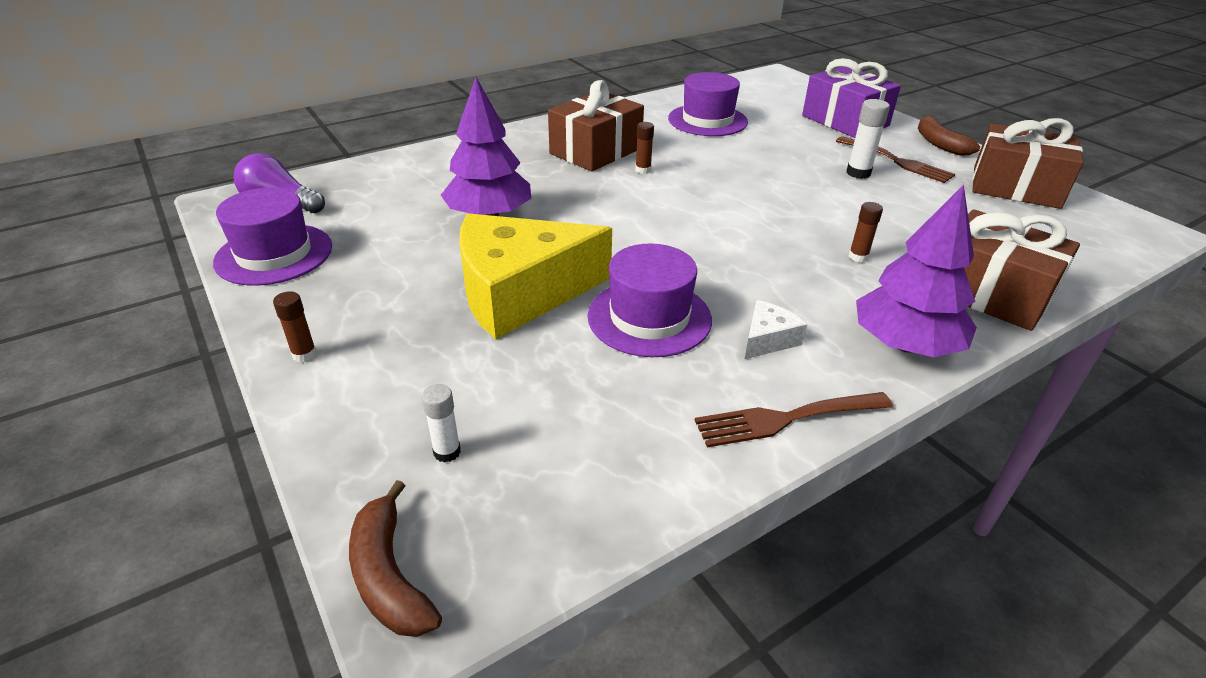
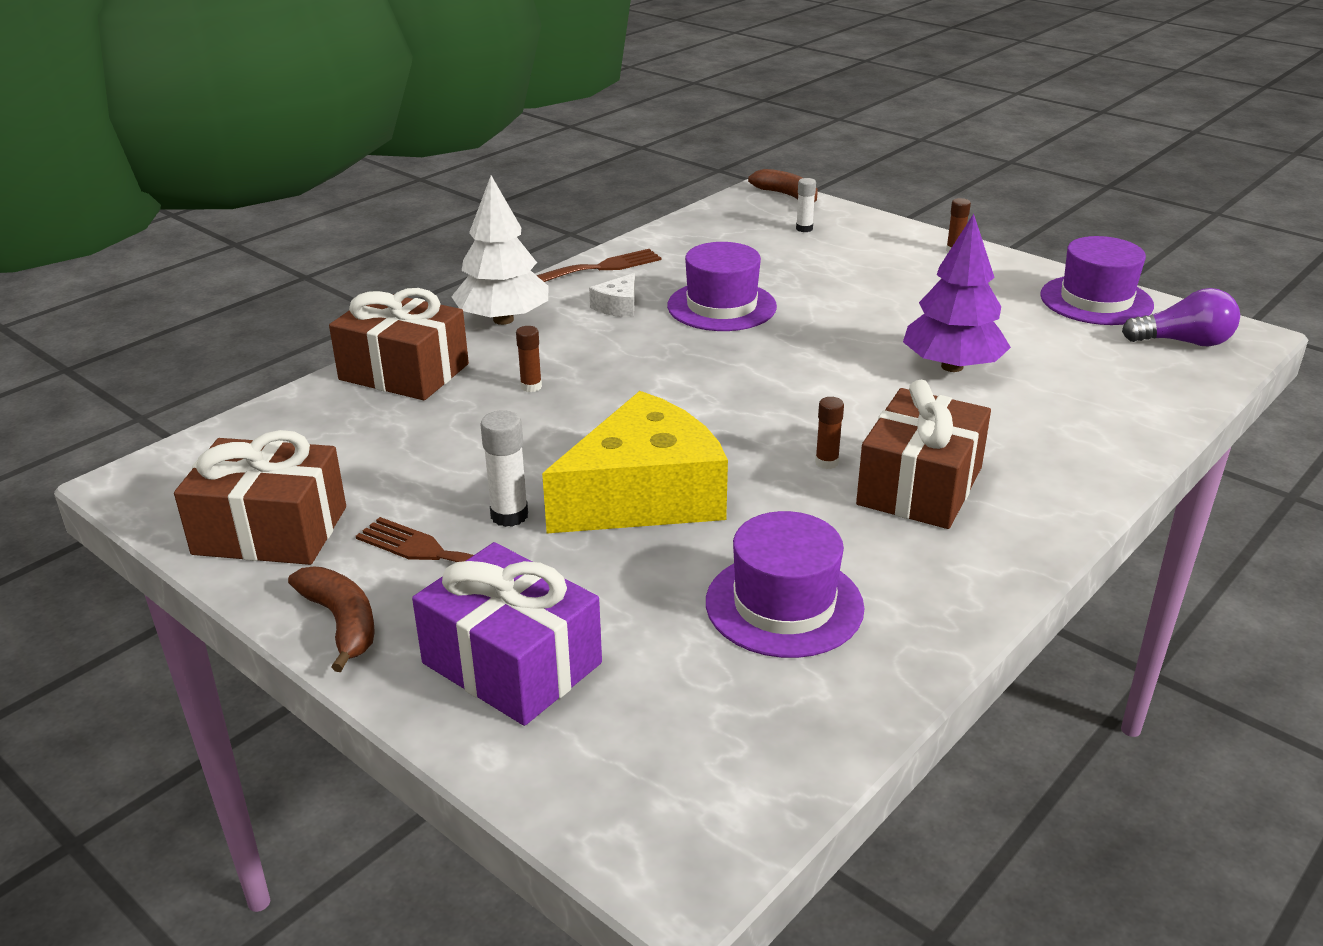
camera: 165 degrees right, 5 degrees down
yellow cheese [459,213,612,339] -> yellow cheese moved to [542,391,728,533]
purple tree [856,184,977,357] -> white tree [451,176,549,325]

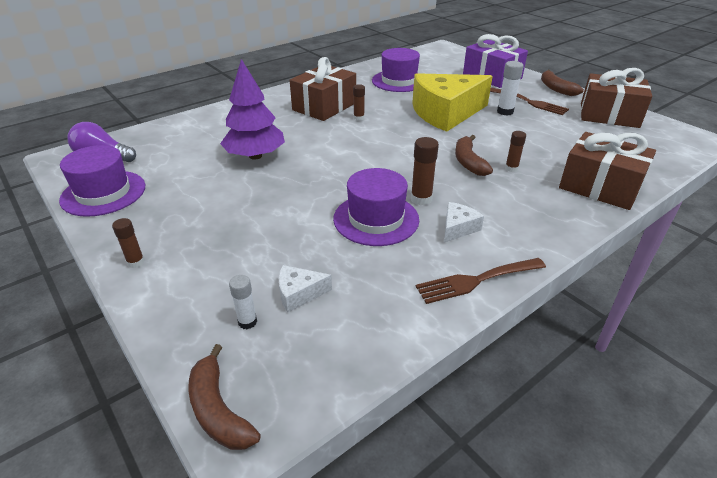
camera: 170 degrees left, 5 degrees up
white tree [451,176,549,325] -> none
none -> white cheese [279,265,332,312]
none -> brown glue stick [411,137,439,206]
none -> brown banana [455,135,493,176]

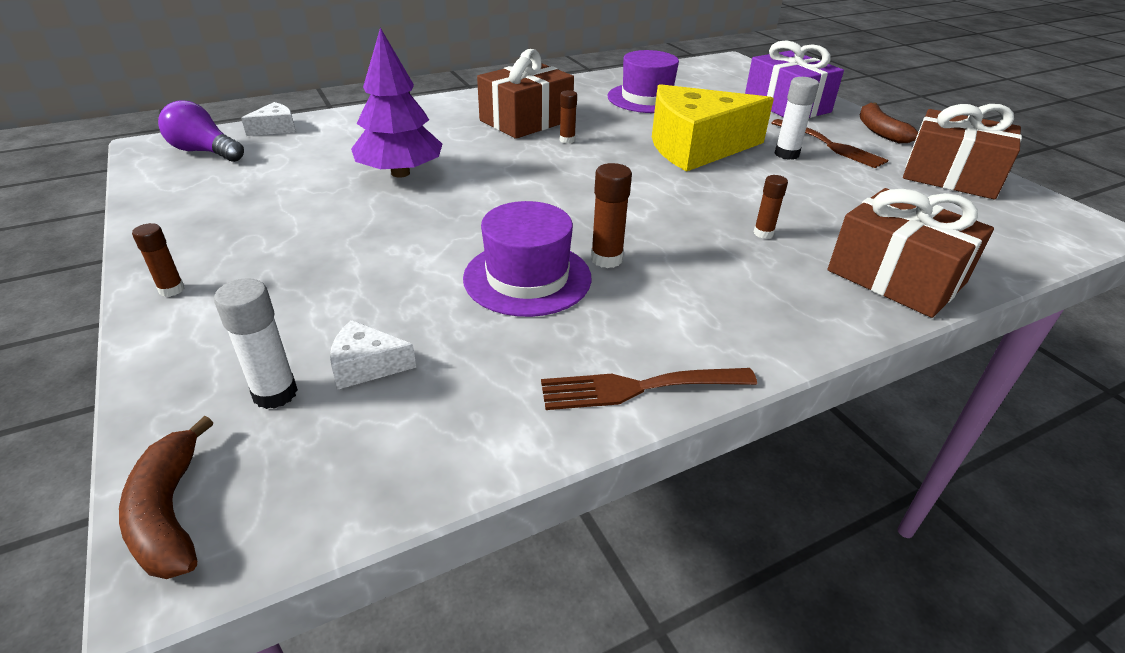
camera: 10 degrees right, 0 degrees up
purple hat [59,145,145,217] -> none
white glue stick [229,275,257,329] -> white glue stick [214,278,298,409], size x1.51
white cheese [444,202,484,243] -> white cheese moved to [241,102,296,136]
brown banana [455,135,493,176] -> none

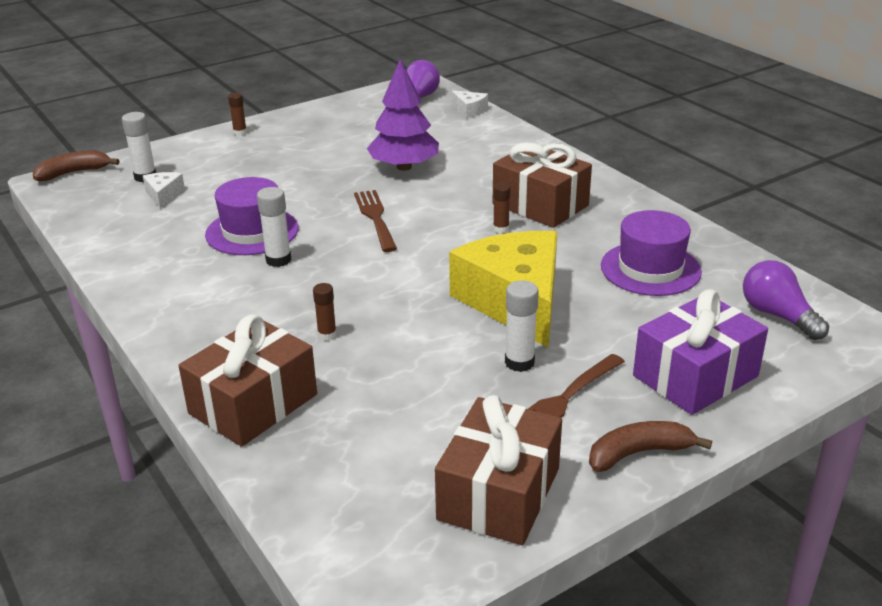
camera: 85 degrees right, 5 degrees down
brown fork [541,368,757,410] -> brown fork moved to [354,190,397,252]
brown glue stick [591,163,632,268] -> white glue stick [257,187,291,267]
none -> purple light bulb [743,260,829,340]

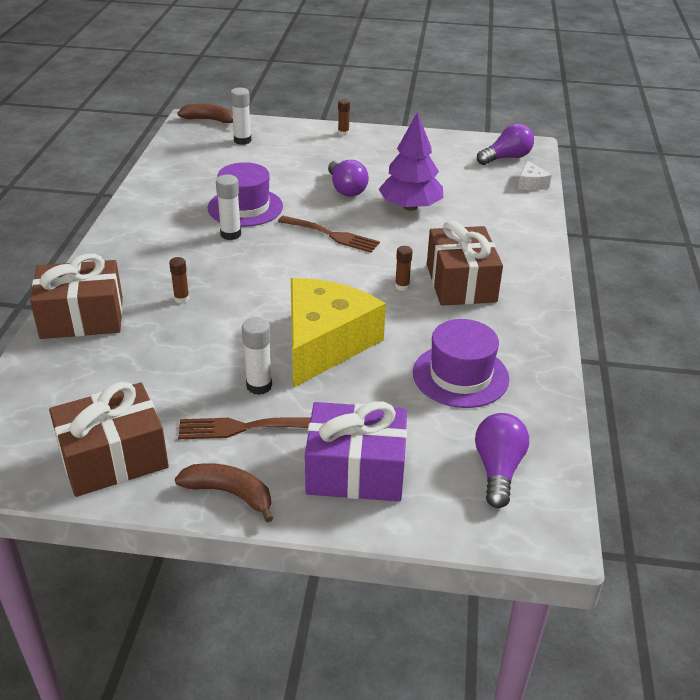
camera: 40 degrees right, 5 degrees up
white cheese [143,172,185,209] -> none
brown fork [354,190,397,252] -> brown fork turned 90 degrees clockwise [278,216,380,253]
none -> purple light bulb [328,160,369,197]

